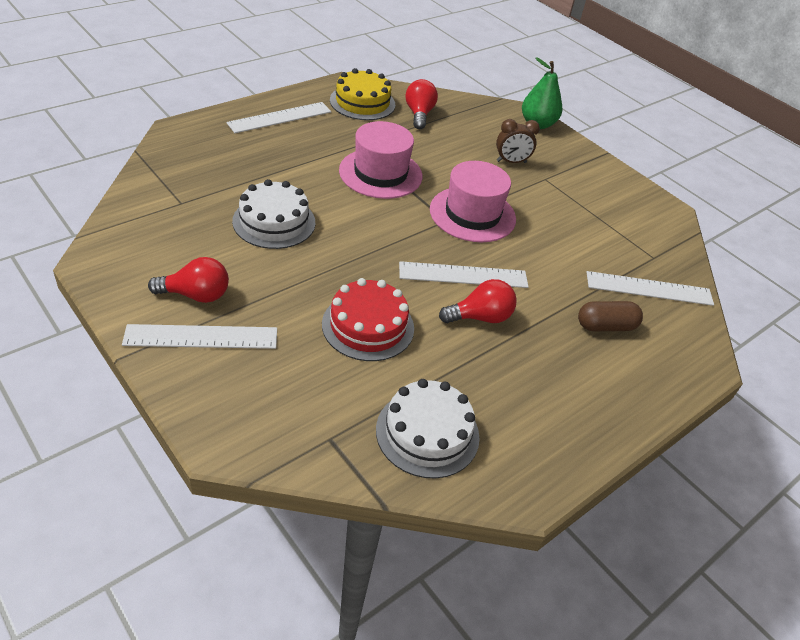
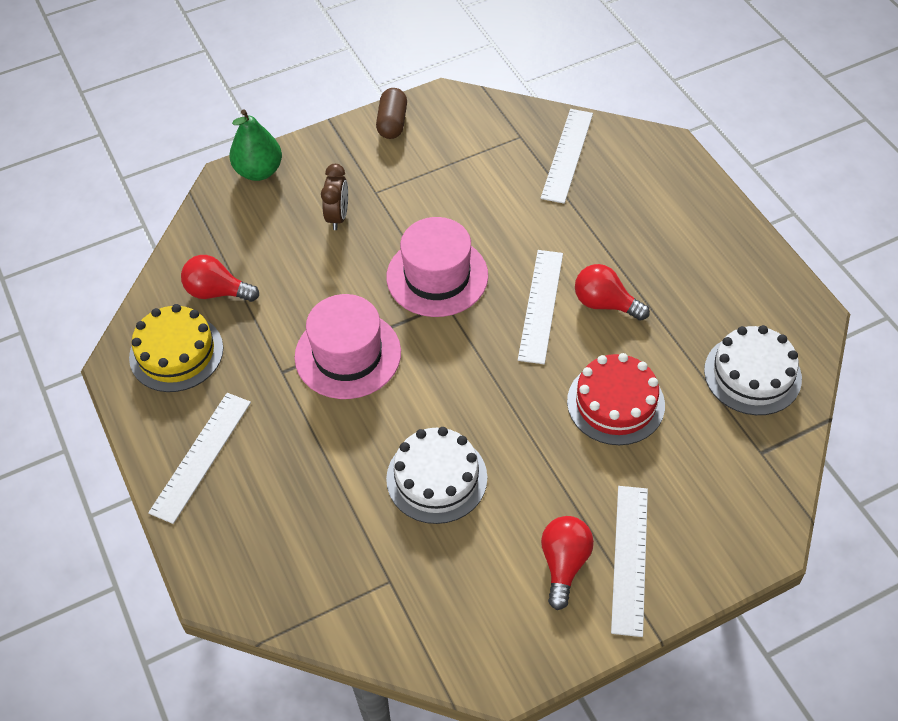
camera: 70 degrees left, 10 degrees up
white ruler [226,102,331,133] -> white ruler turned 45 degrees clockwise [148,393,251,524]
red light bulb [439,279,517,323] -> red light bulb turned 60 degrees counterclockwise [575,264,650,321]
brown capsule [578,301,643,331] -> brown capsule moved to [376,88,407,139]

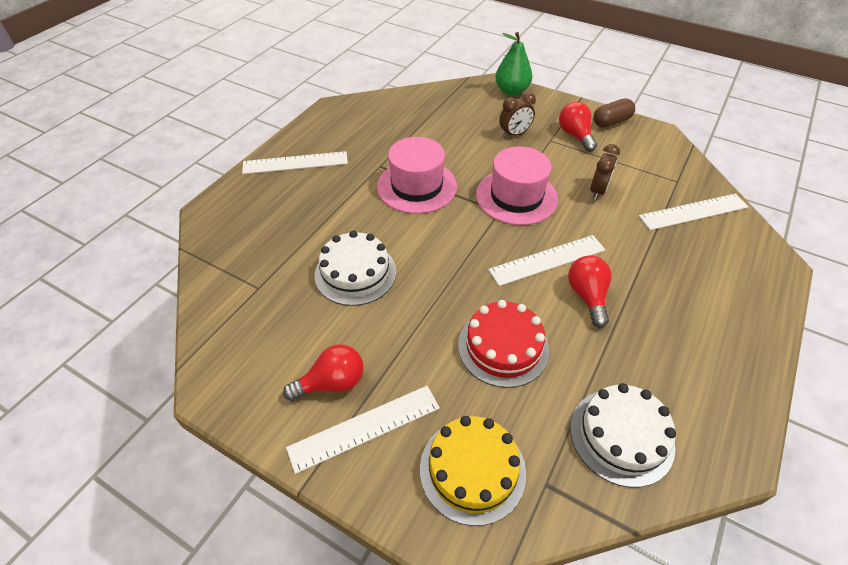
camera: 55 degrees right, 5 degrees down
yellow cake [129,304,223,392] -> yellow cake moved to [420,416,526,526]
red light bulb [181,255,259,302] -> red light bulb moved to [559,102,597,152]
none -> brown clock [590,144,620,200]

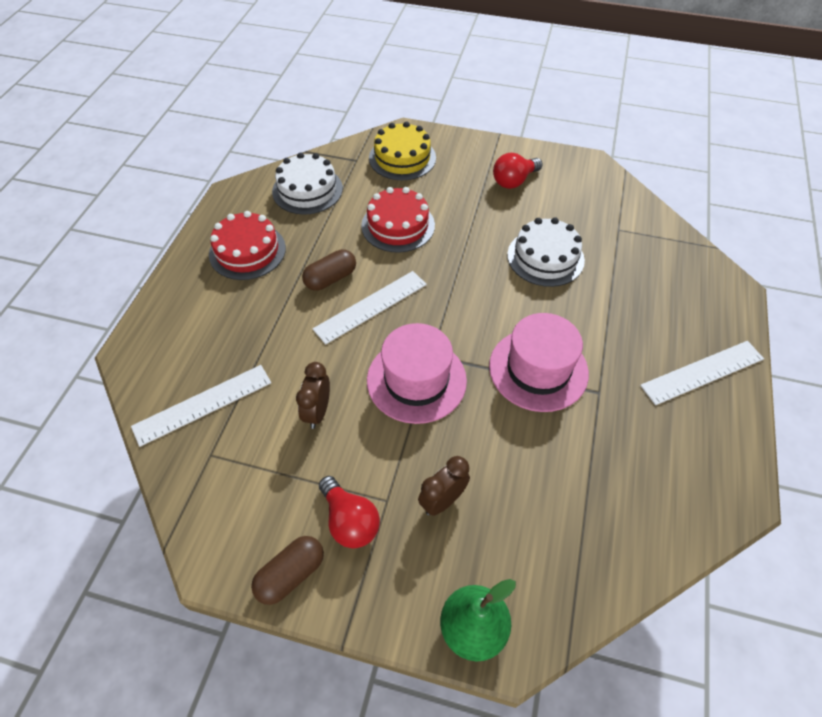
camera: 165 degrees right, 5 degrees up
white ruler [286,386,440,474] -> none
red light bulb [568,255,611,328] -> brown capsule [302,249,356,291]
none -> red cake [209,211,286,280]

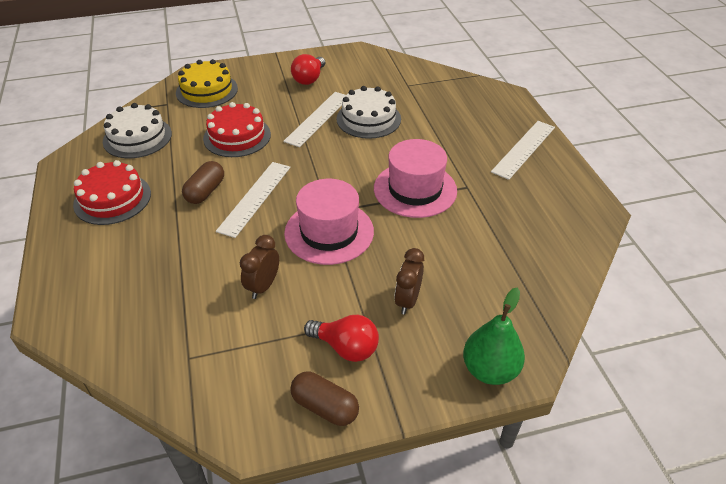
camera: 30 degrees left, 10 degrees down
white ruler [131,365,271,447] -> white ruler moved to [283,92,346,147]
brown capsule [251,536,324,605] -> brown capsule turned 75 degrees counterclockwise [290,372,359,426]
brown clock [296,362,330,429] -> brown clock turned 45 degrees clockwise [240,235,279,299]

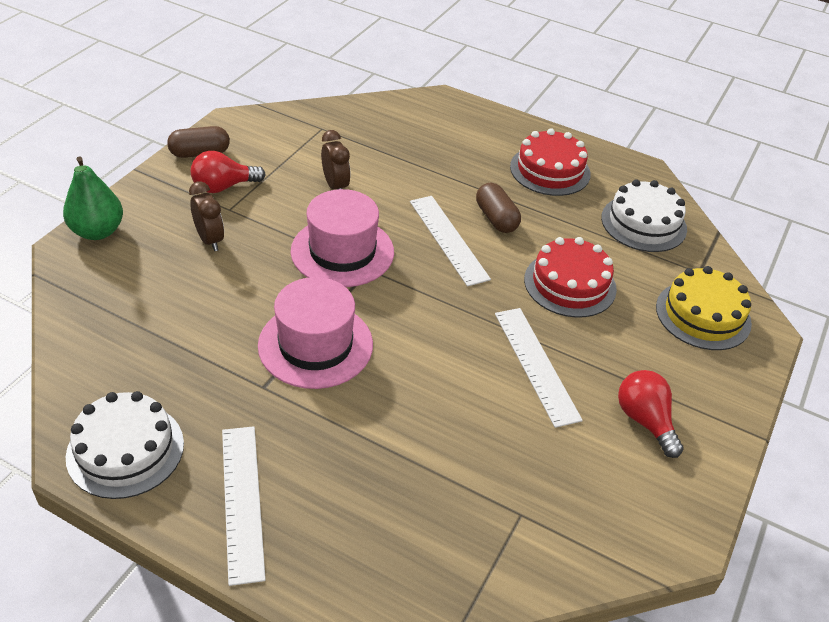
camera: 130 degrees right, 0 degrees up
white cake [337,86,401,139] -> white cake moved to [66,391,184,499]

